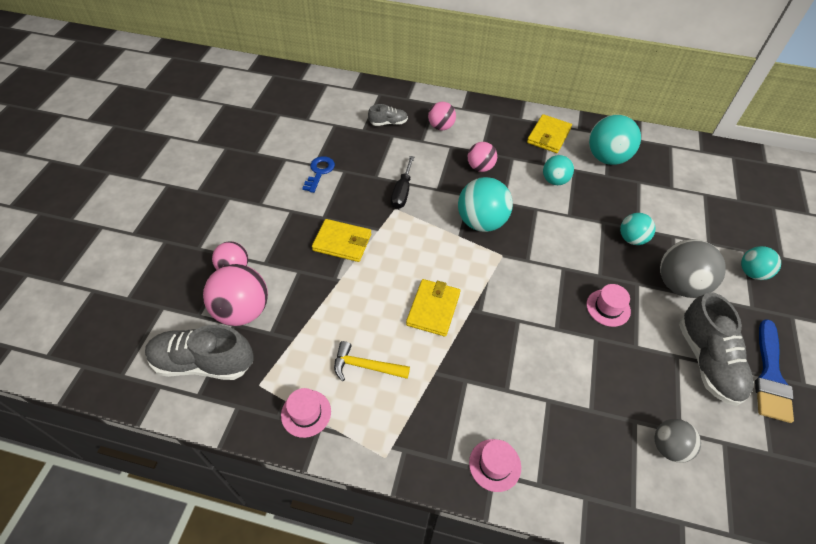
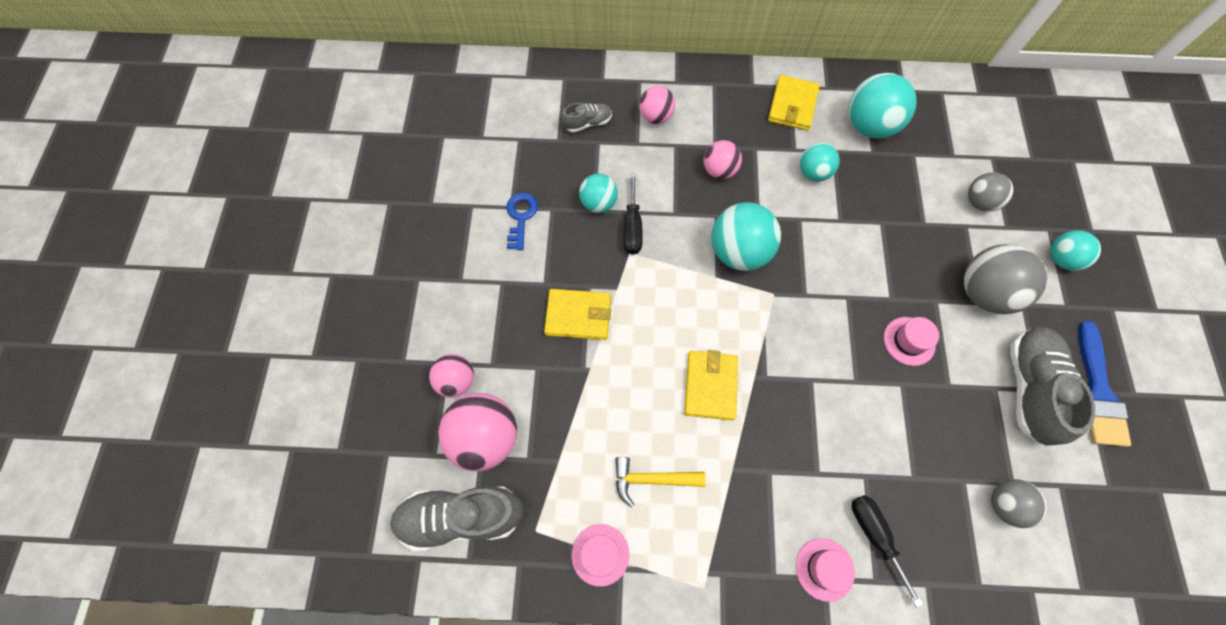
camera: 10 degrees left, 15 degrees up
turquoise ball [620,213,656,245] -> turquoise ball moved to [579,174,618,213]
grey shoe [679,292,754,406] -> grey shoe turned 150 degrees counterclockwise [1010,327,1095,446]
none -> black screwdriver [852,495,923,608]
none -> grey ball [968,172,1014,212]

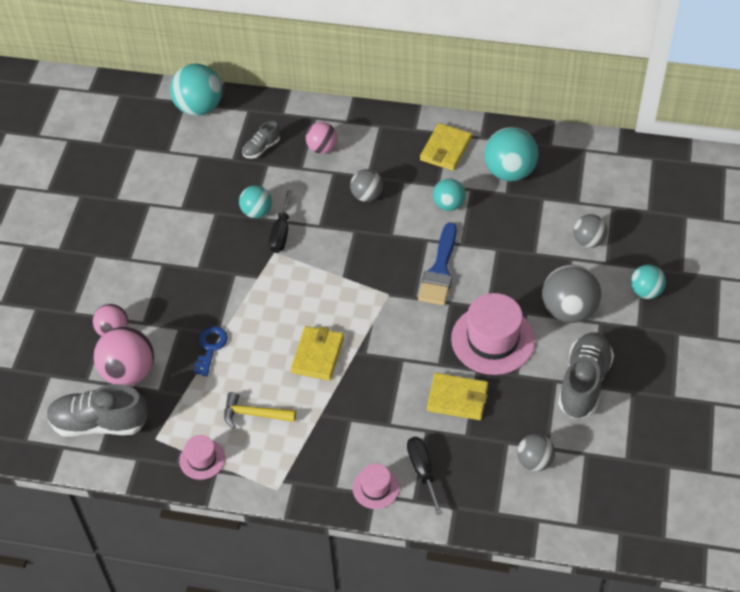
camera: 10 degrees right, 15 degrees down
blue key [506,193,538,250] -> blue key moved to [193,326,228,376]
yellow wallet [544,289,611,340] -> yellow wallet moved to [427,373,488,420]
grey shoe [561,103,612,133] -> grey shoe turned 150 degrees clockwise [242,121,280,159]
pink ball [703,140,742,179] -> grey ball [350,169,383,202]
turquoise ball [711,202,781,271] -> turquoise ball moved to [170,64,222,116]
pink hat [884,317,939,366] -> pink hat [451,293,535,375], size x1.92
blue brush [1078,321,1131,447] -> blue brush moved to [418,222,457,305]

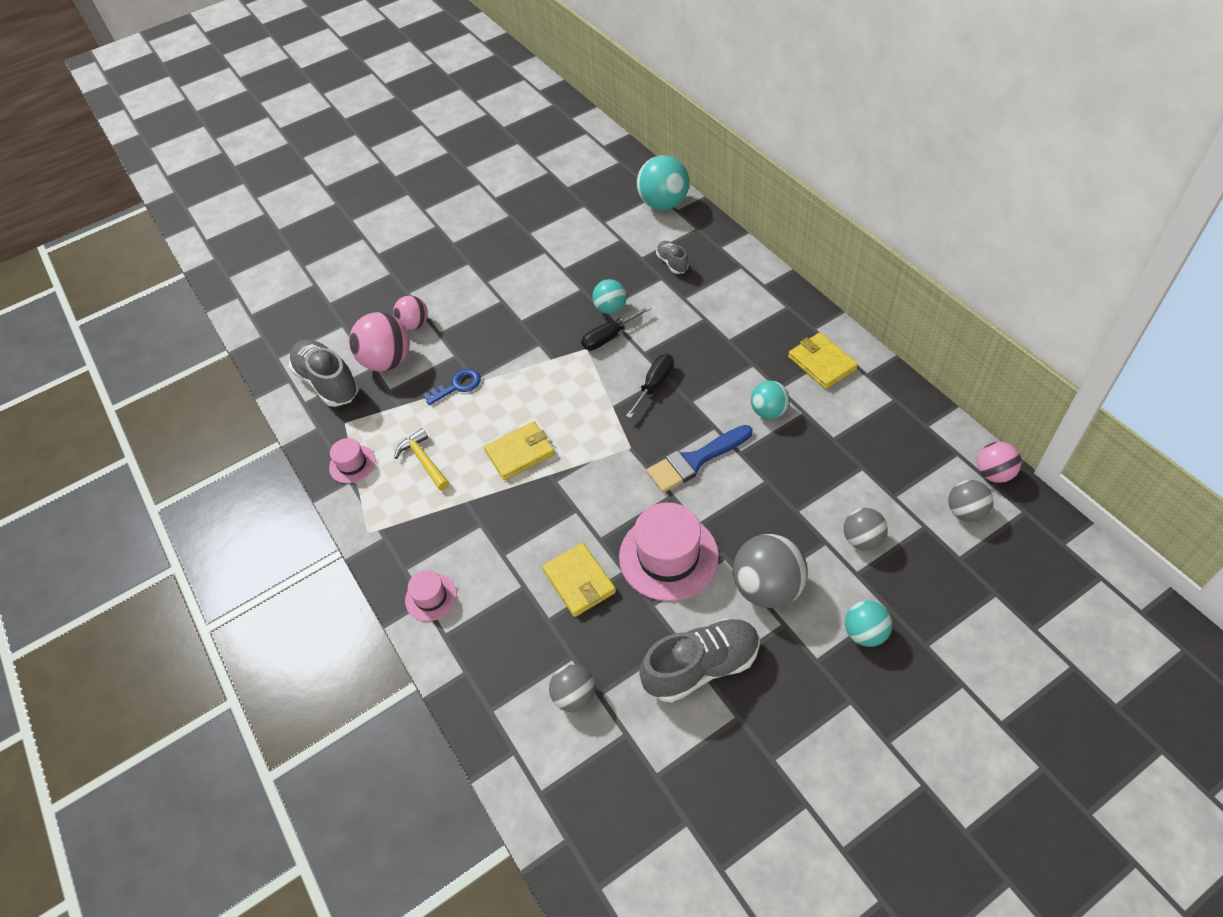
camera: 50 degrees right, 0 degrees up
grey shoe [242,121,280,159] -> grey shoe turned 60 degrees clockwise [656,241,689,274]
pink ball [306,122,337,154] -> pink ball moved to [977,442,1022,483]
grey ball [350,169,383,202] -> grey ball moved to [948,480,994,522]
black screwdriver [407,437,442,515] -> black screwdriver moved to [626,354,674,418]
yellow wallet [420,123,472,171] -> yellow wallet turned 75 degrees clockwise [788,333,858,389]
turquoise ball [484,127,539,181] -> none

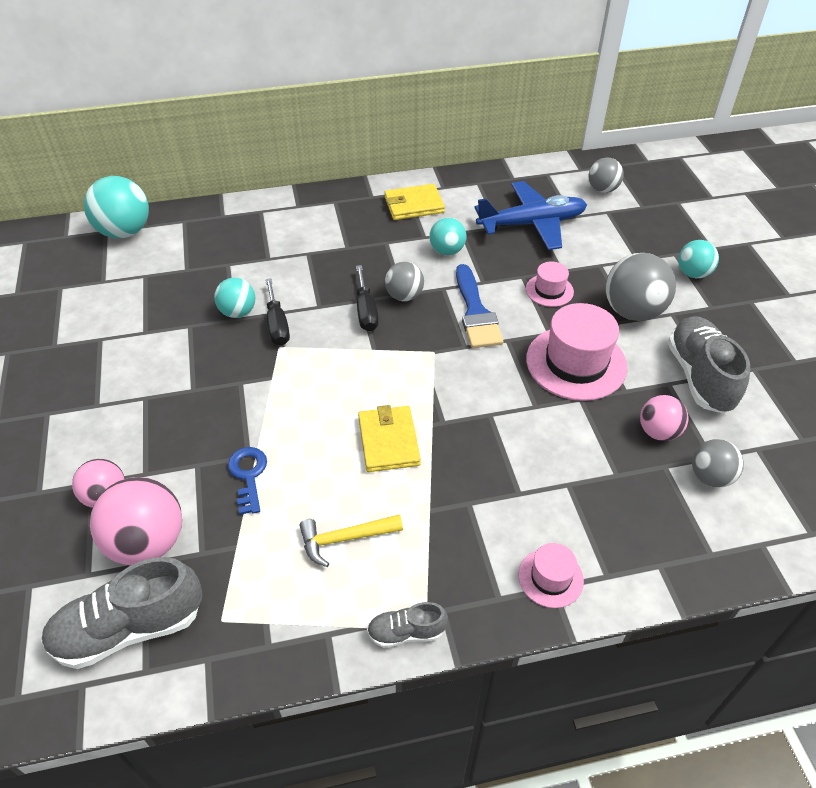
camera: 75 degrees left, 5 degrees down
pink hat [329,438,376,484] -> pink hat moved to [526,262,574,307]
yellow wallet [542,542,616,617] -> none
black screwdriver [626,354,674,418] -> black screwdriver turned 150 degrees counterclockwise [356,265,379,331]
grey shoe [656,241,689,274] -> grey shoe moved to [367,602,448,648]
grey ball [844,508,888,550] -> grey ball moved to [385,262,424,301]
pink ball [977,442,1022,483] -> pink ball moved to [640,395,689,441]
none -> blue plane [475,181,587,250]

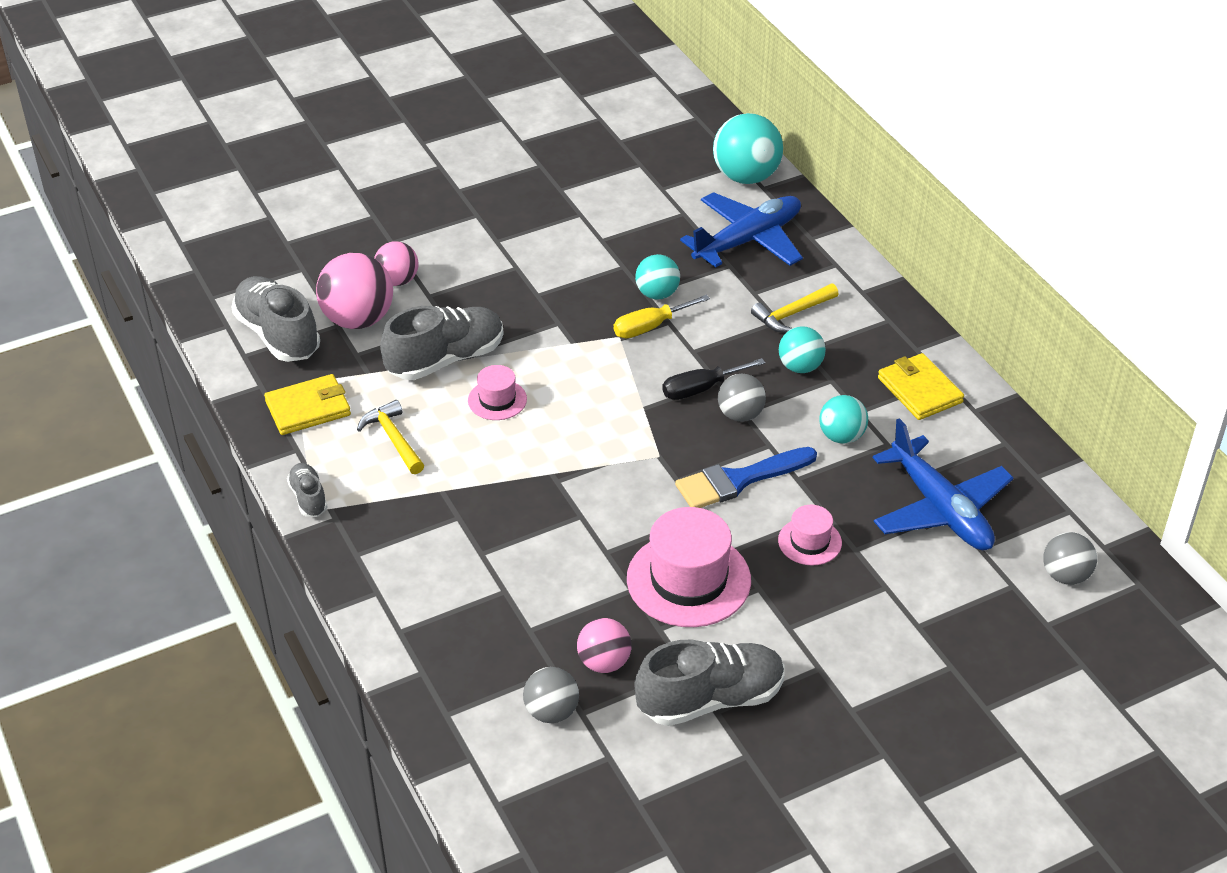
camera: 75 degrees right, 5 degrees down
blue key [228,447,267,515] -> grey shoe [380,306,504,380]
black screwdriver [265,278,290,346] -> yellow screwdriver [614,295,710,338]
yellow wallet [358,405,421,472] -> yellow wallet moved to [264,374,351,435]
pink hat [519,543,584,608] -> pink hat moved to [468,365,527,420]
grey ball [606,253,676,321] -> none
turquoise ball [678,240,719,278] -> turquoise ball moved to [779,326,826,373]
none -> blue plane [680,192,803,267]
none -> yellow hammer [751,284,838,333]

